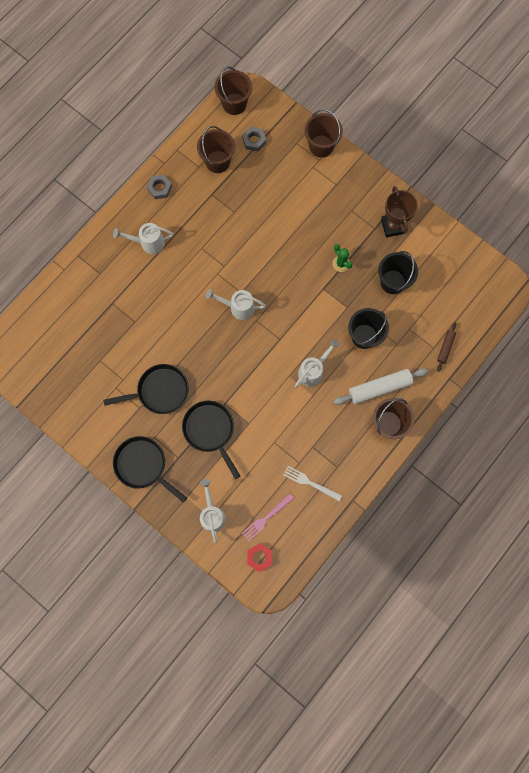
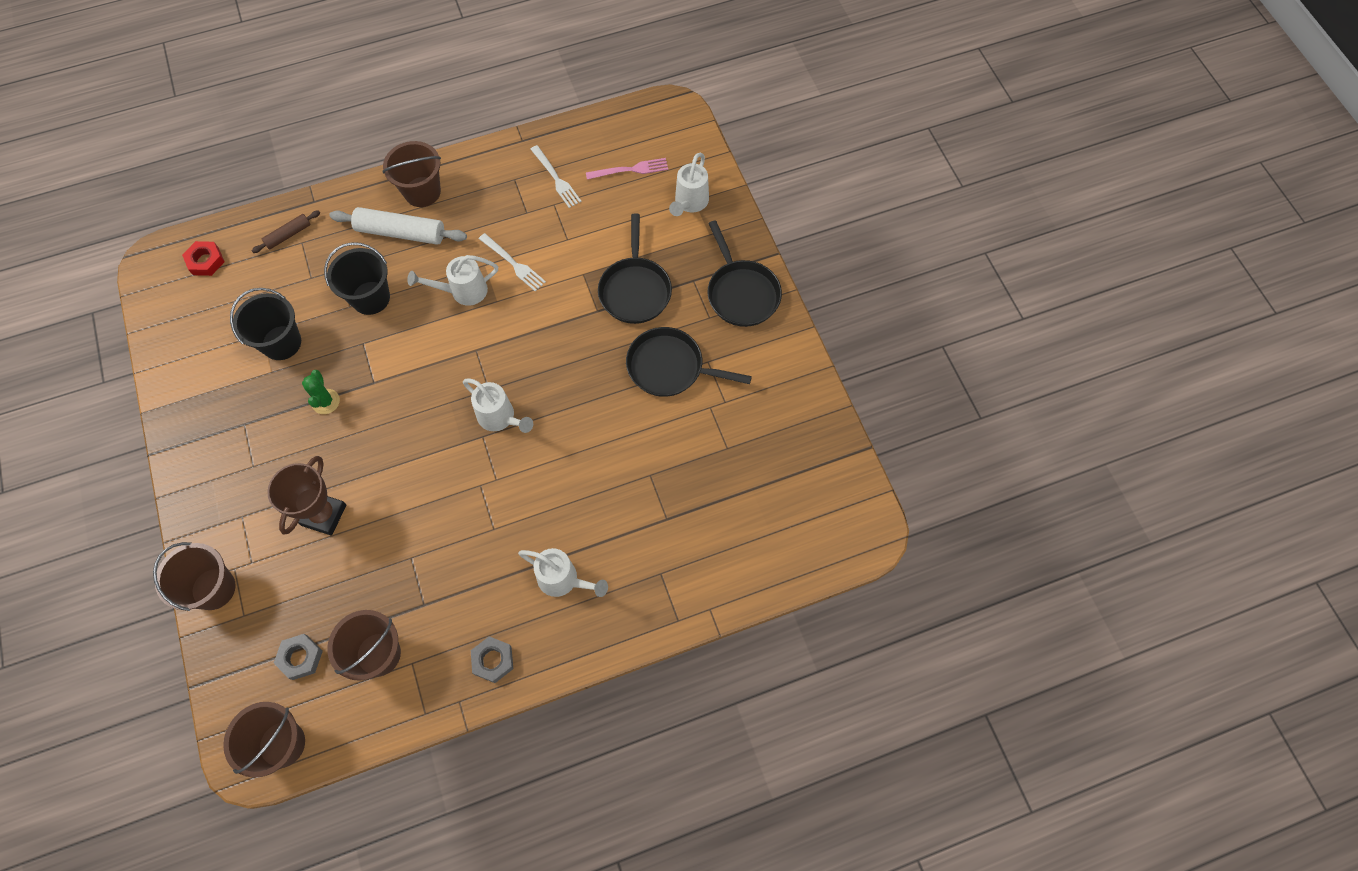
camera: 150 degrees left, 10 degrees down
red nut [247,543,272,572] -> red nut moved to [182,241,225,276]
brown trophy [381,186,418,237] -> brown trophy moved to [267,456,346,536]
none -> white fork [479,233,546,291]

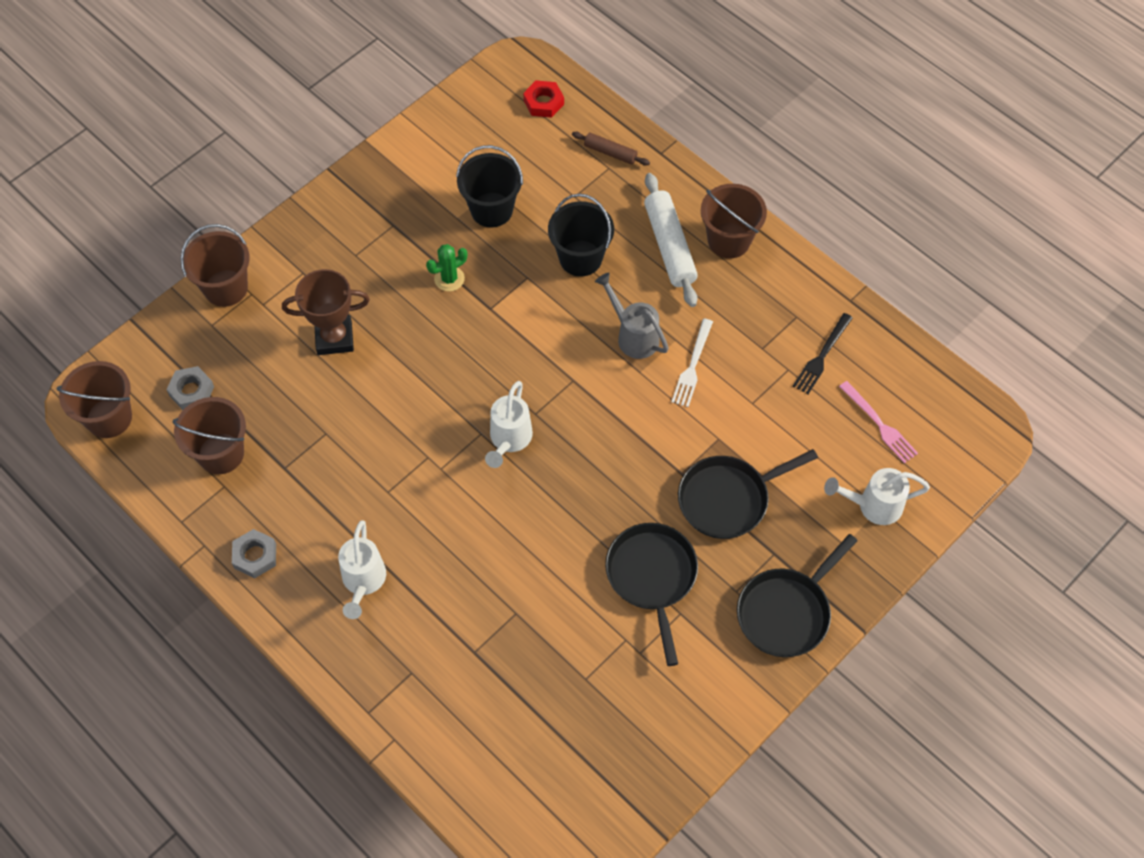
camera: 65 degrees right, 5 degrees down
white watering can [407,255,498,306] -> grey watering can [595,273,669,359]
white fork [531,145,581,208] -> black fork [793,313,853,394]

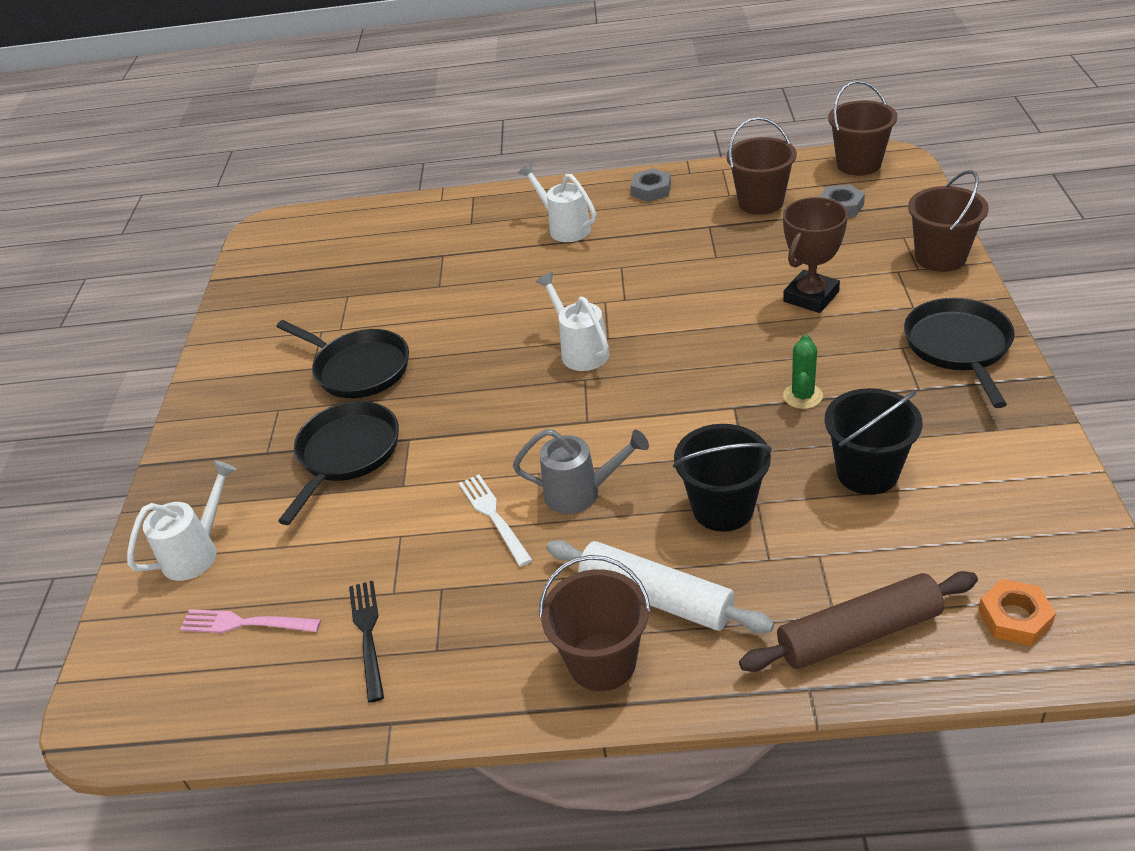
camera: 140 degrees right, 20 degrees down
red nut [523,80,564,118] -> orange nut [978,579,1056,646]
brown rolling pin [572,132,650,166] -> brown rolling pin [739,571,978,672], size x1.83
black pan [737,534,858,657] -> black pan moved to [904,298,1015,408]

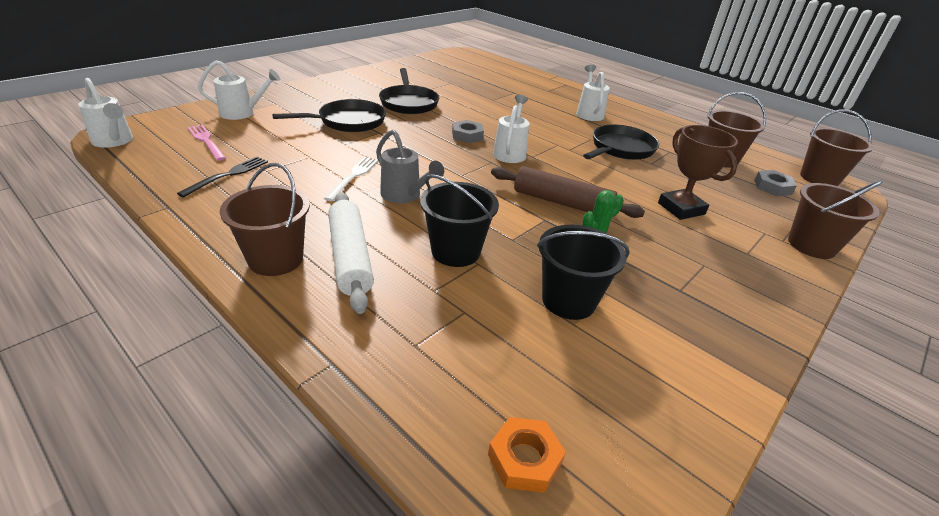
camera: 35 degrees right, 5 degrees down
grey nut [631,168,671,202] -> grey nut moved to [452,120,484,143]
brown rolling pin [739,571,978,672] -> brown rolling pin moved to [491,166,645,218]
brown trophy [783,197,848,313] -> brown trophy turned 75 degrees clockwise [658,125,738,220]
black pan [904,298,1015,408] -> black pan moved to [583,125,659,160]
none -> white watering can [78,78,133,148]

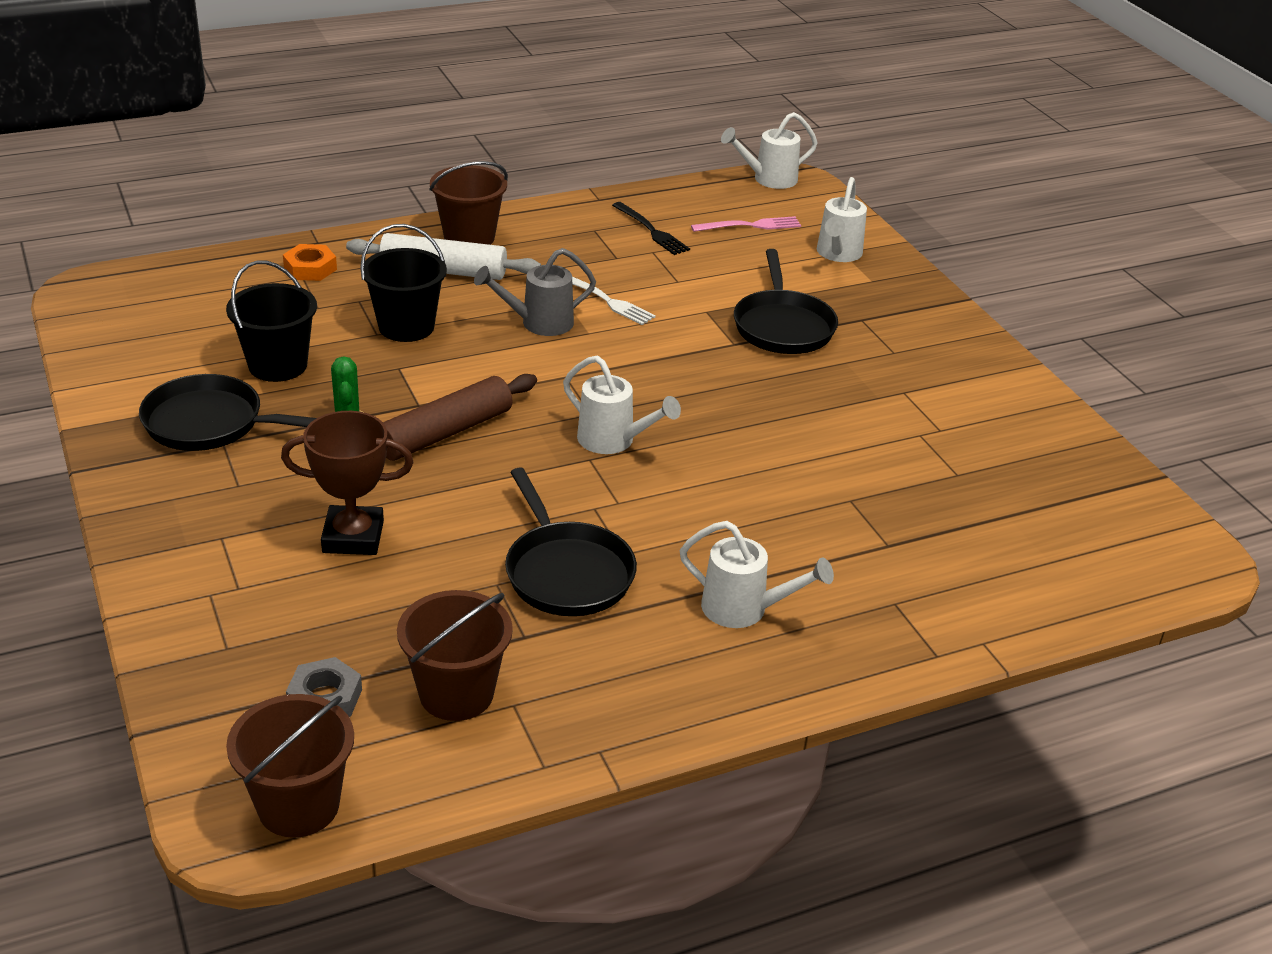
camera: 115 degrees right, 0 degrees up
black pan [379,68,439,114] -> black pan moved to [139,374,316,451]
grey nut [452,120,484,143] -> none
orange nut [488,417,566,493] -> orange nut moved to [283,244,337,281]
brown bucket [788,181,882,259] -> none

